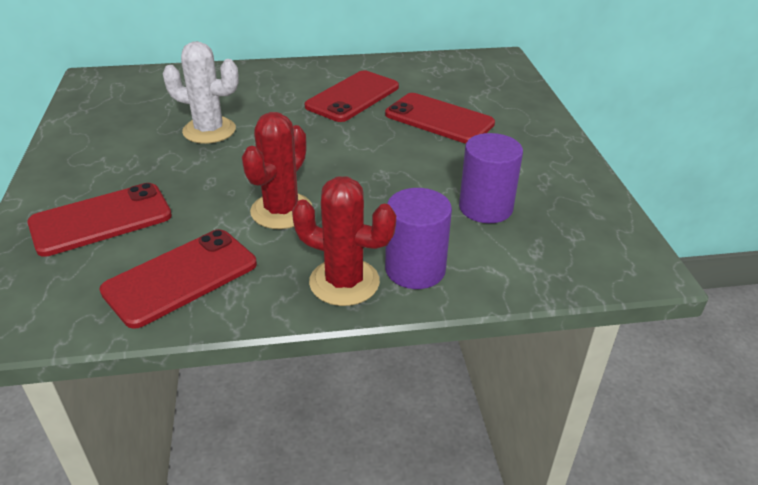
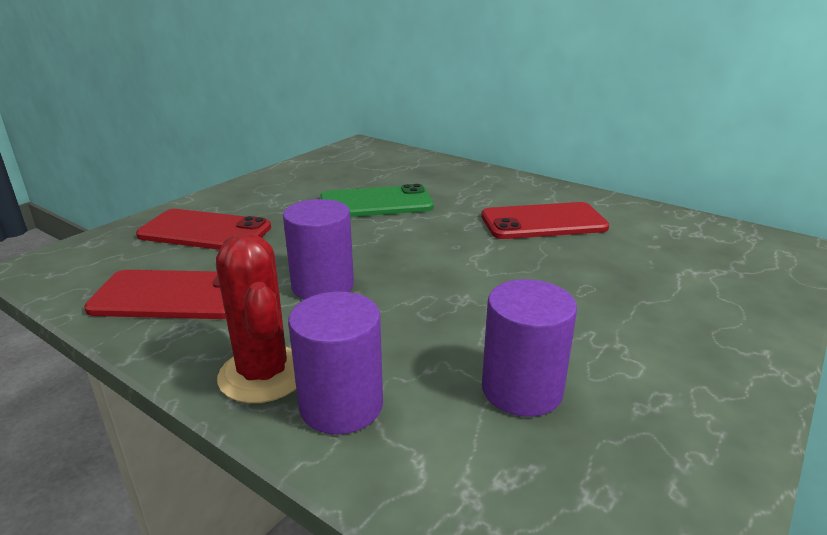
camera: 45 degrees right, 10 degrees down
white cactus [163,41,239,144] -> green phone [320,184,434,217]
red cactus [242,112,312,229] -> purple cylinder [283,199,354,300]
red phone [385,93,495,144] -> none

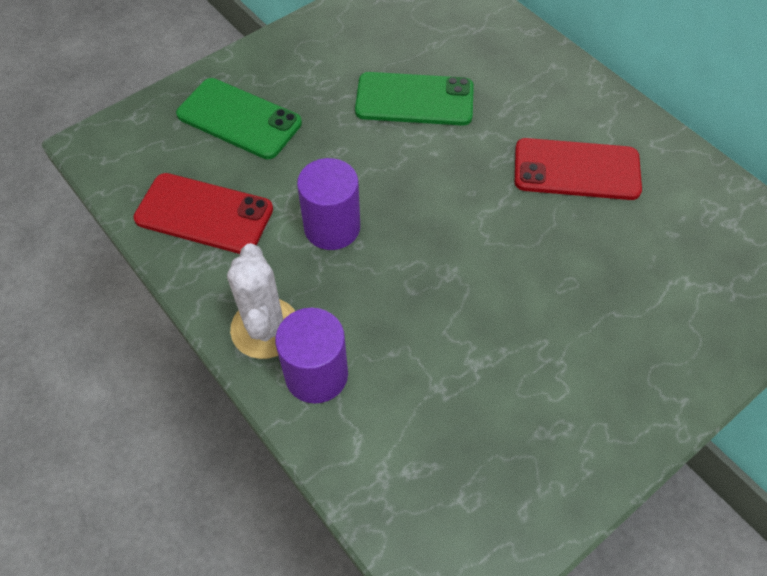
camera: 15 degrees right, 30 degrees up
red phone [136,209,271,250] -> green phone [176,78,302,159]
red cactus [216,233,296,403] -> white cactus [227,243,295,359]
purple cylinder [482,279,577,417] -> none

